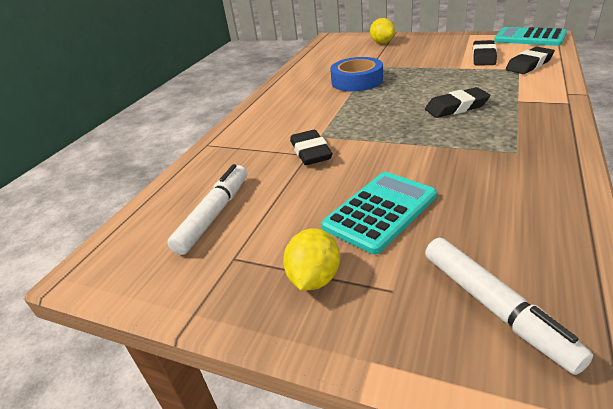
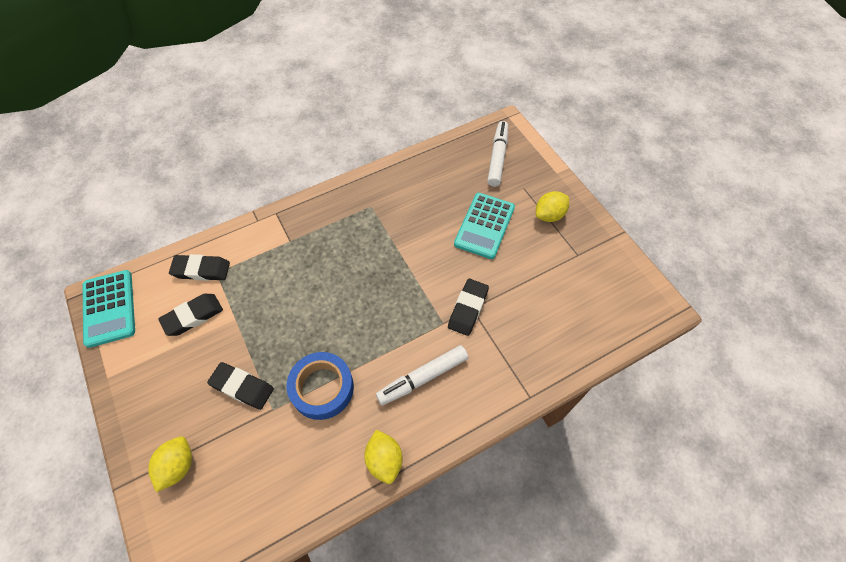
camera: 145 degrees left, 25 degrees up
white marker [167,164,247,255] -> white marker moved to [376,345,468,405]
turquoise calculator [321,172,437,254] -> turquoise calculator turned 60 degrees counterclockwise [454,193,515,259]
black eraser [425,87,490,118] -> black eraser moved to [207,362,274,410]
none -> yellow lemon [364,430,403,484]

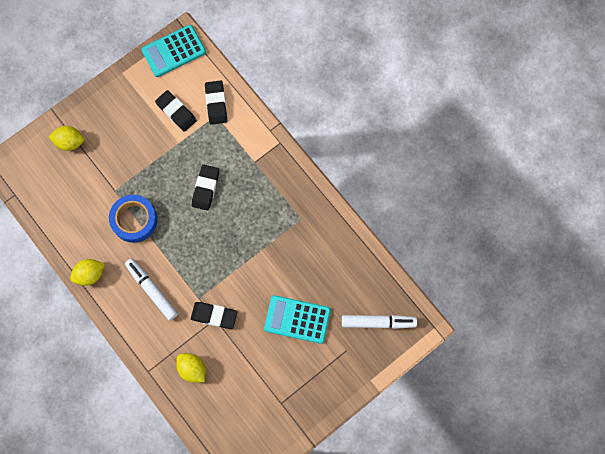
camera: 80 degrees right, 15 degrees up
black eraser [207,362,274,410] -> black eraser moved to [192,165,219,211]
yellow lemon [536,191,569,222] -> yellow lemon moved to [176,353,205,383]

